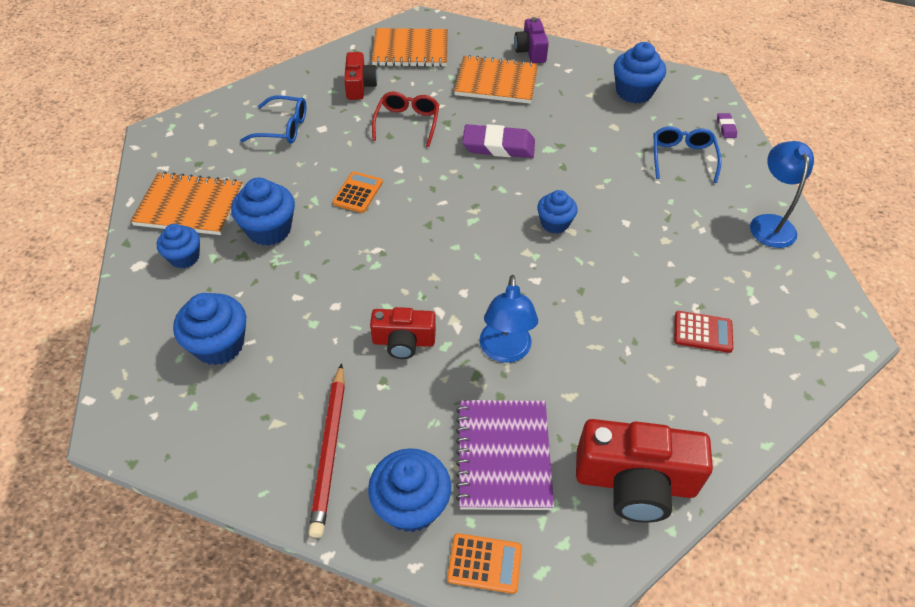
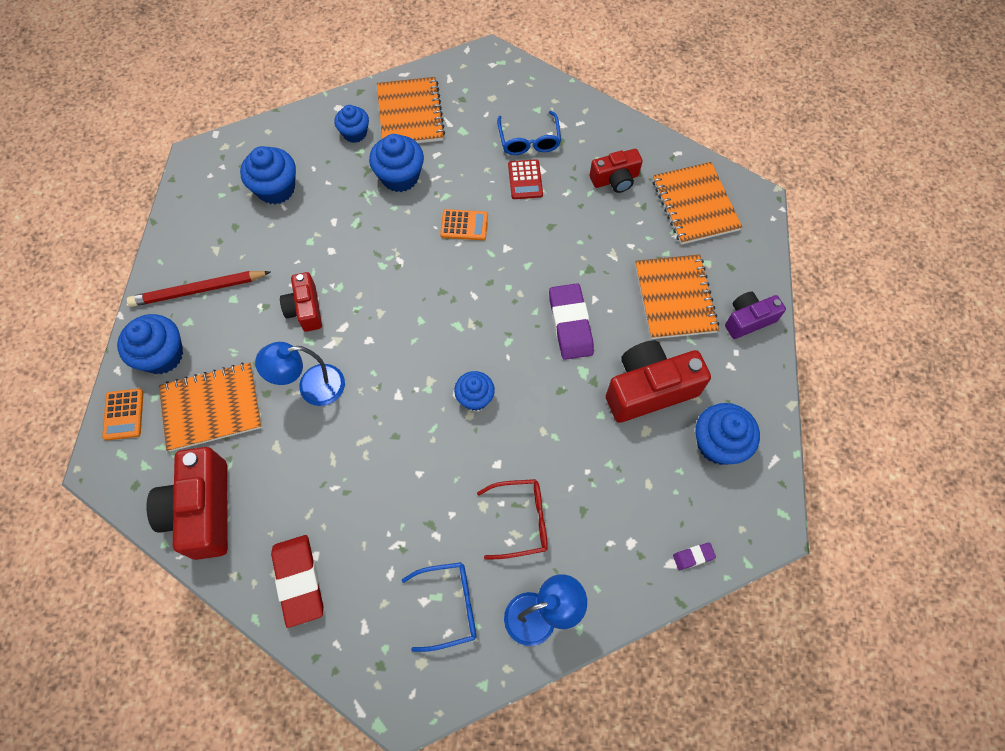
camera: 75 degrees right, 15 degrees up
red glasses [372,92,439,147] -> red glasses moved to [477,479,548,560]
purple notebook [456,400,554,510] -> orange notebook [159,363,262,452]
blue glasses [654,126,722,183] -> blue glasses moved to [402,562,476,652]
red calculator [674,311,733,353] -> red calculator moved to [508,159,543,199]
none -> red eraser [271,535,323,628]
none -> red camera [606,340,711,423]

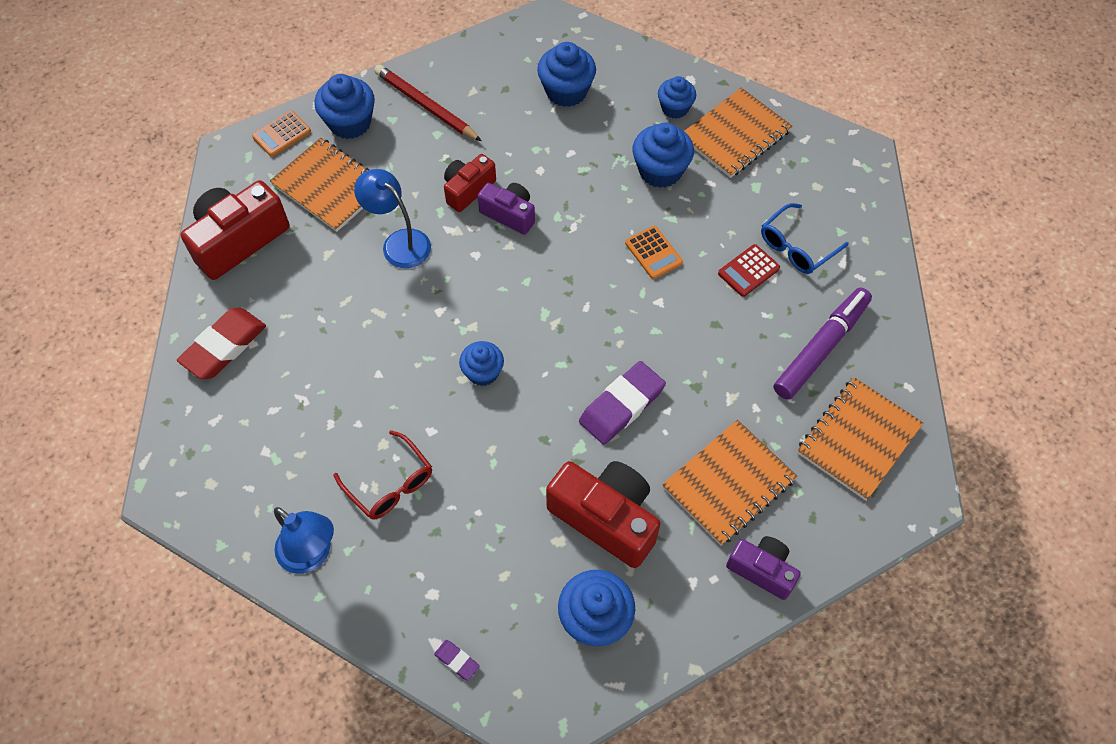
camera: 55 degrees right, 5 degrees down
blue glasses [402,562,476,652] -> none
red camera [590,149,643,193] -> purple marker [774,287,872,400]
none -> purple camera [477,183,535,235]

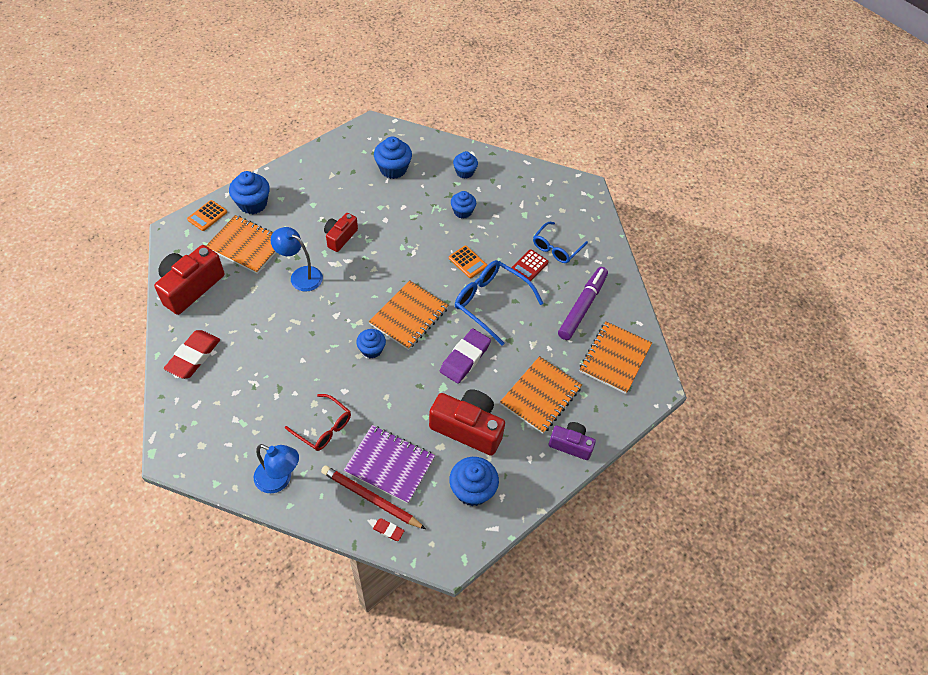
camera: 15 degrees left, 5 degrees down
red pencil [374,65,482,141] -> red pencil moved to [321,465,426,529]
purple eraser [434,640,480,681] -> red eraser [373,519,404,541]
purple camera [477,183,535,235] -> none
blue cupcake [632,122,694,188] -> blue cupcake [451,191,476,219], size x0.66
orange notebook [684,88,792,178] -> orange notebook moved to [369,280,449,350]
none -> purple notebook [344,425,435,504]
none -> blue glasses [455,260,543,346]

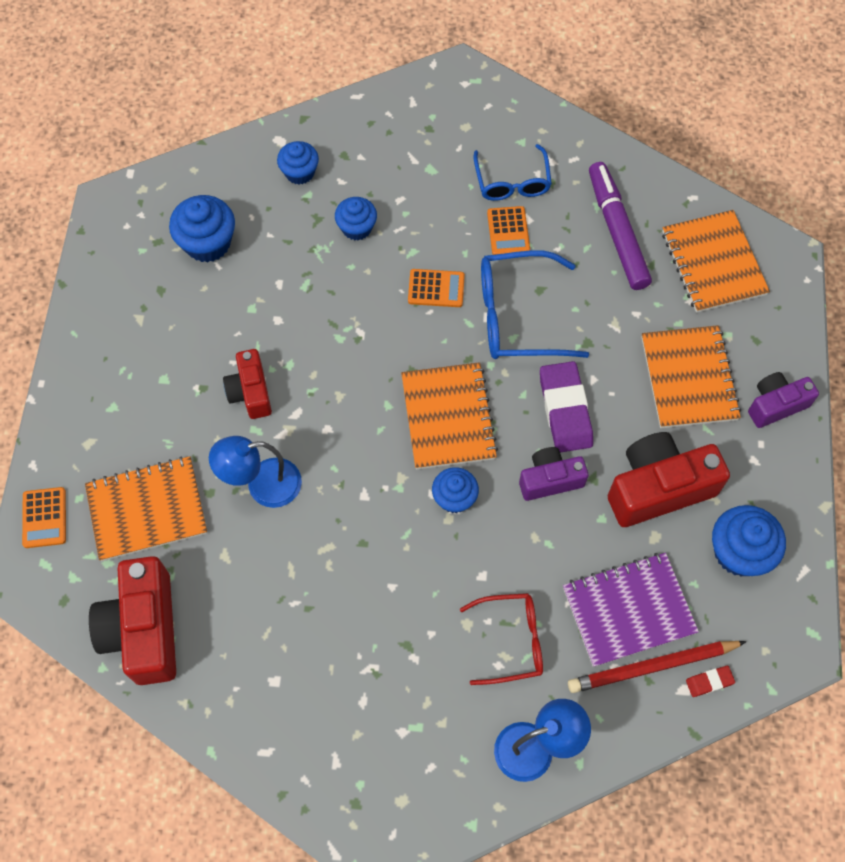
camera: 40 degrees left, 10 degrees up
red eraser [164,330,220,379] -> none
blue cupcake [229,171,270,214] -> none
red calculator [511,249,549,281] -> orange calculator [487,206,530,255]
none -> purple camera [519,447,589,501]

